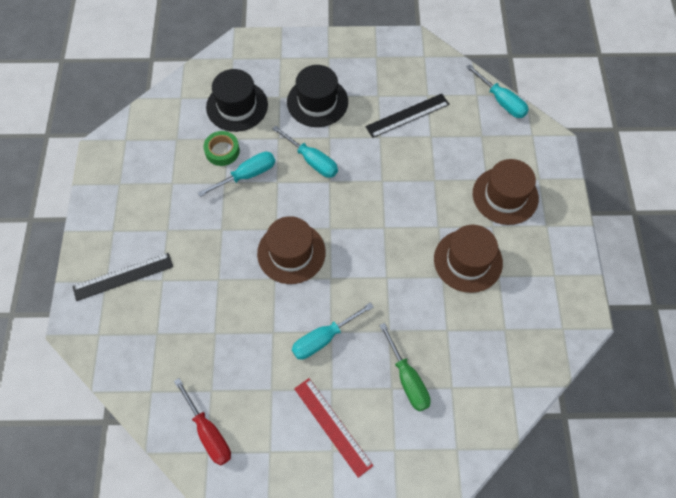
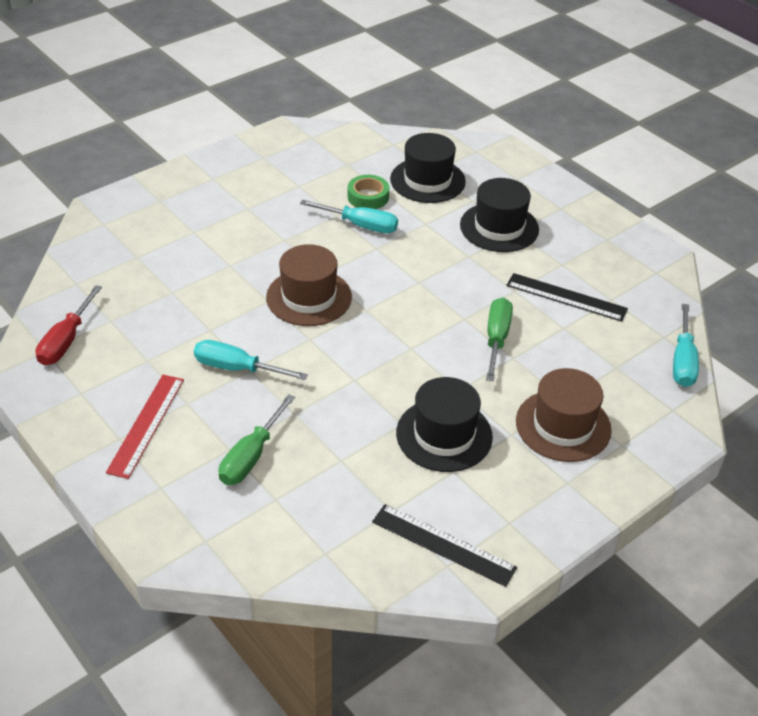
camera: 50 degrees right, 20 degrees down
black ruler [72,253,173,301] -> black ruler moved to [372,504,517,587]
turquoise screwdriver [272,126,338,178] -> none
brown hat [434,225,503,293] -> black hat [396,377,493,472]
none -> green screwdriver [486,297,513,381]

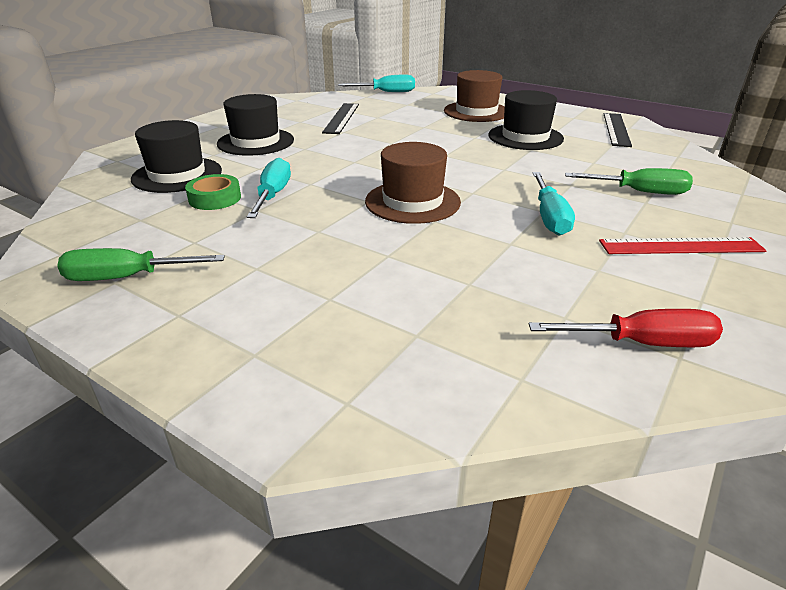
camera: 105 degrees left, 10 degrees down
green screwdriver [486,297,513,381] -> green screwdriver moved to [57,248,225,281]

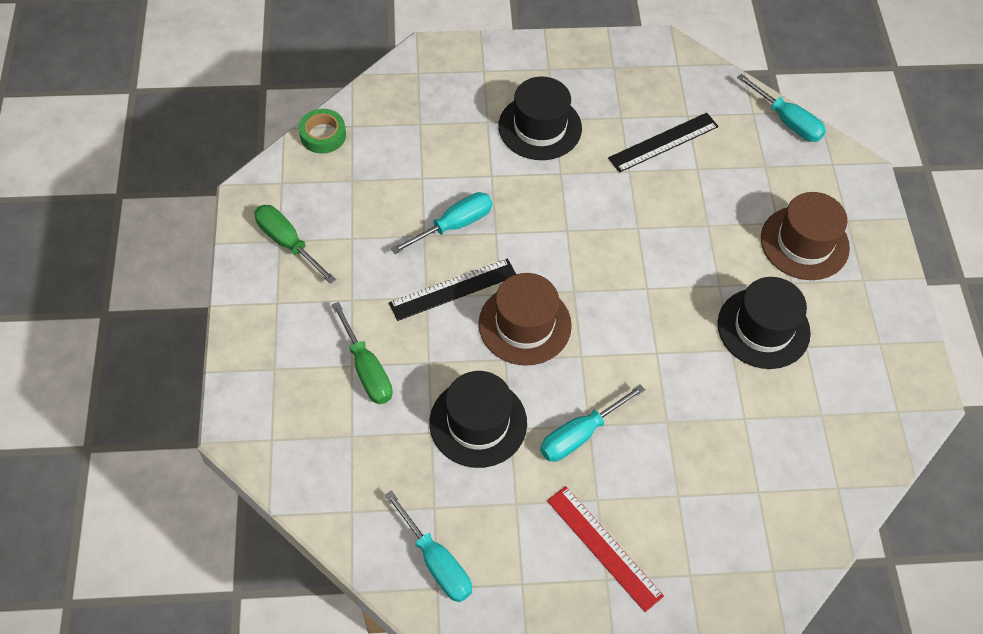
camera: 50 degrees right, 25 degrees up
black hat [131,120,222,193] -> black hat moved to [430,371,527,468]
green tape [185,174,241,210] -> green tape moved to [299,109,346,154]
red screwdriver [529,309,723,347] -> turquoise screwdriver [385,490,472,602]
green screwdriver [565,168,693,195] -> green screwdriver moved to [332,302,393,404]
black ruler [604,113,632,147] -> black ruler moved to [389,259,516,321]

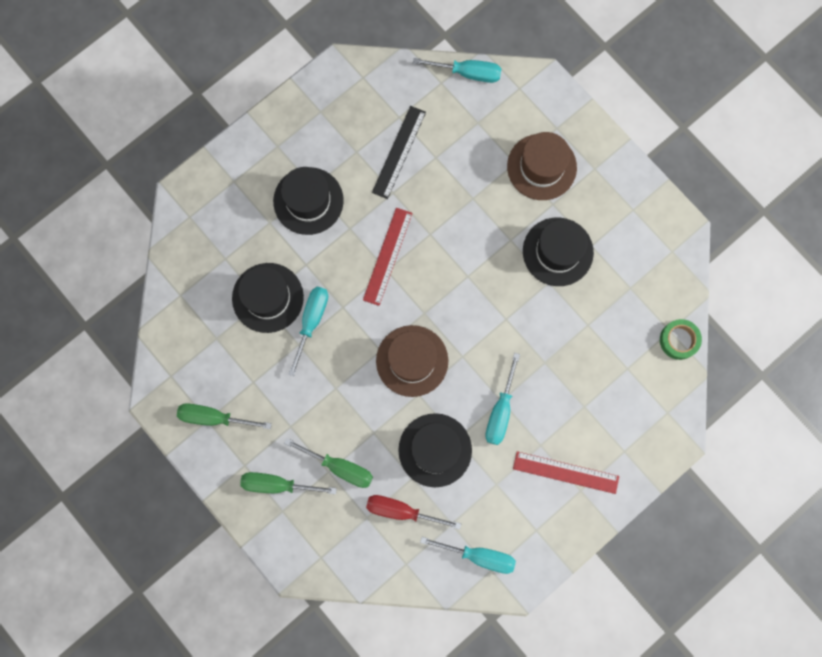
camera: 35 degrees left, 20 degrees up
green tape [299,109,346,154] -> green tape moved to [660,319,702,360]
black ruler [389,259,516,321] -> none
none -> black hat [232,263,304,333]
none -> green screwdriver [240,472,337,494]
none -> red ruler [363,208,413,306]
none -> red screwdriver [366,495,461,530]

